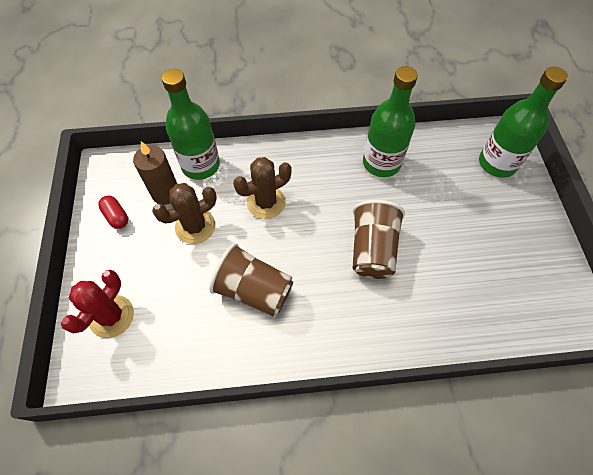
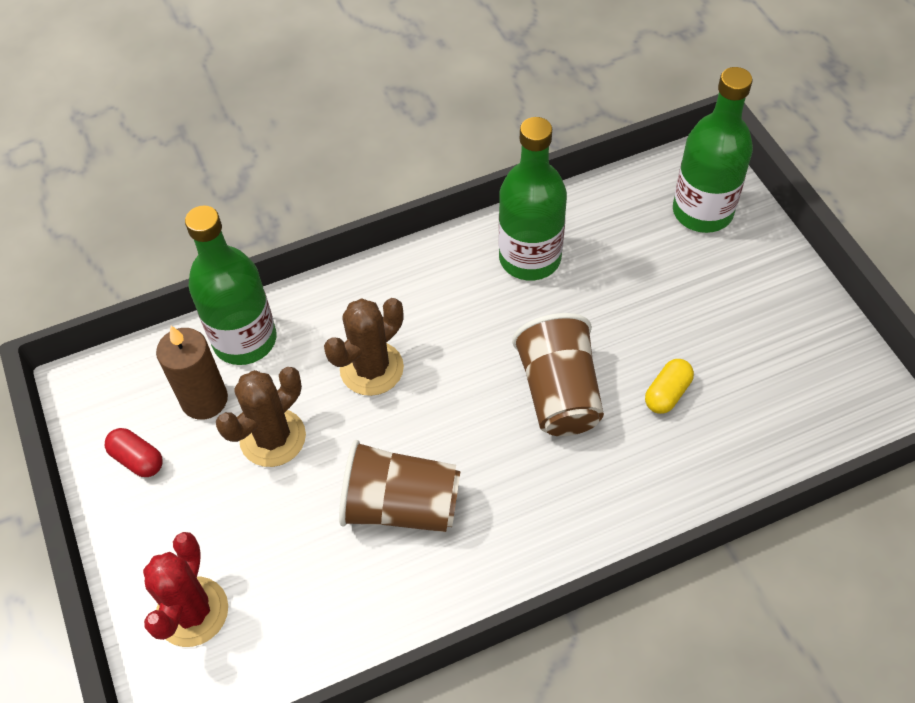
camera: 15 degrees left, 5 degrees down
none -> yellow capsule [645,359,694,414]

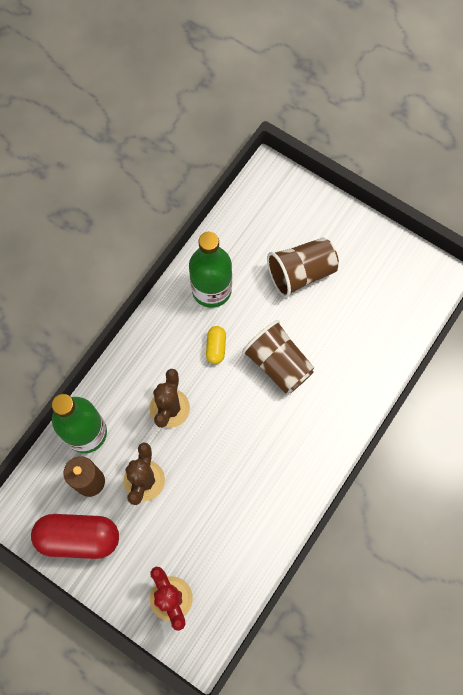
camera: 35 degrees left, 15 degrees up
red capsule [105,428,163,477] -> red capsule [31,514,119,559], size x2.06
brown cup [339,440,460,532] -> brown cup moved to [267,238,339,298]
yellow capsule [645,359,694,414] -> yellow capsule moved to [206,326,226,364]
green bottle [673,67,753,233] -> none

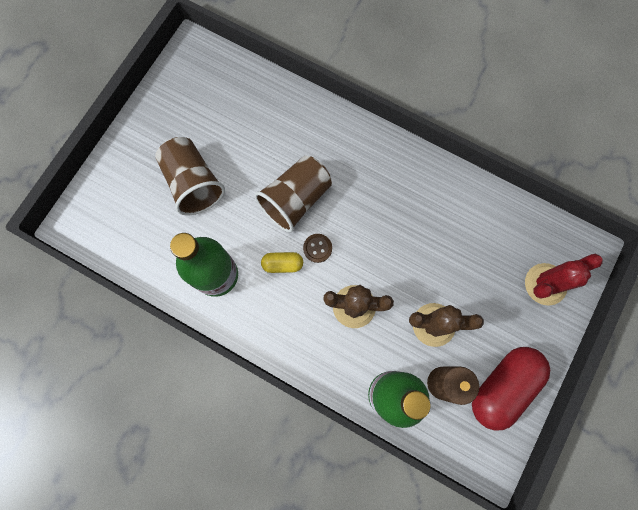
camera: 95 degrees left, 5 degrees up
red capsule [31,514,119,559] -> red capsule turned 45 degrees clockwise [472,347,550,431]
none -> brown button [303,234,332,263]

